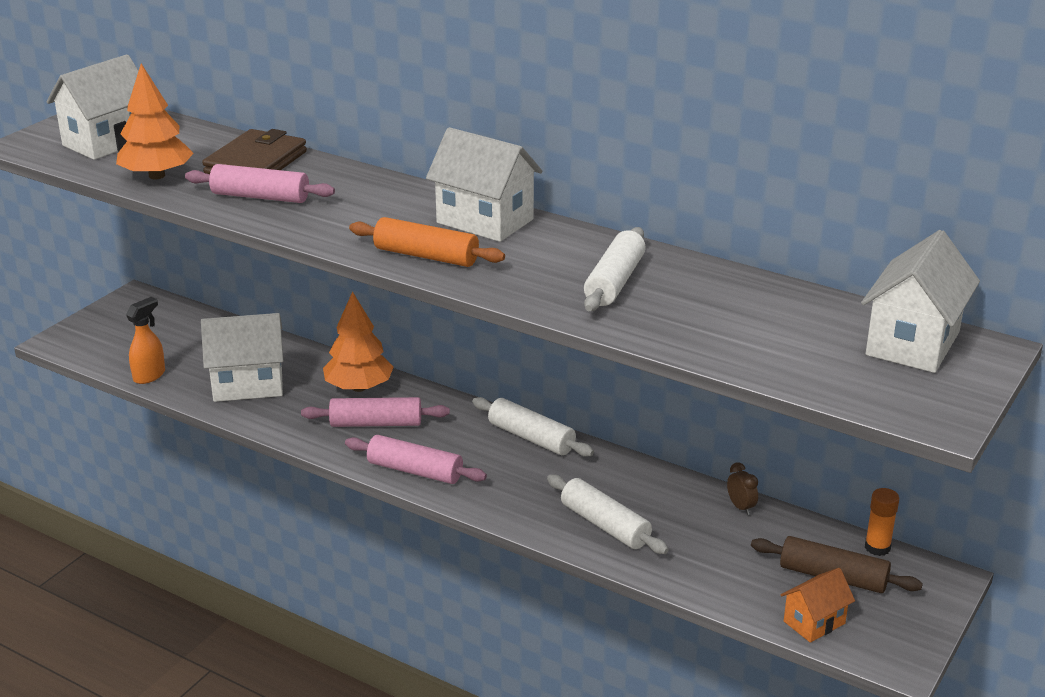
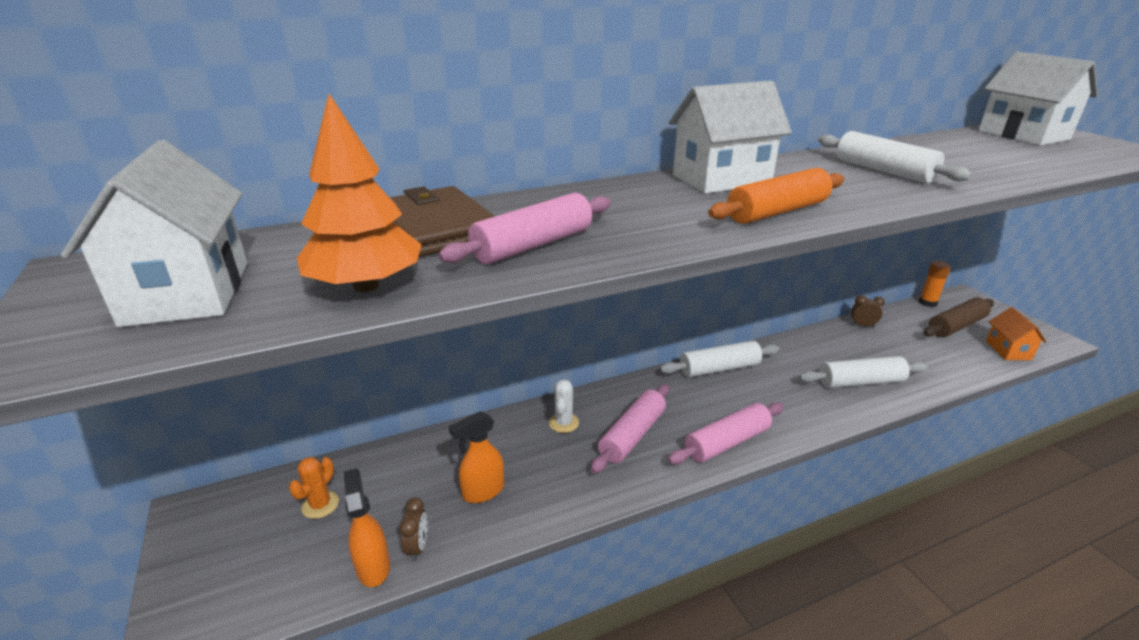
camera: 55 degrees left, 0 degrees up
white house [201,313,283,402] -> orange spray bottle [449,411,504,503]
orange tree [323,291,394,392] -> white cactus [549,379,579,433]
none -> orange cactus [289,457,339,519]
none -> brown clock [399,497,428,562]

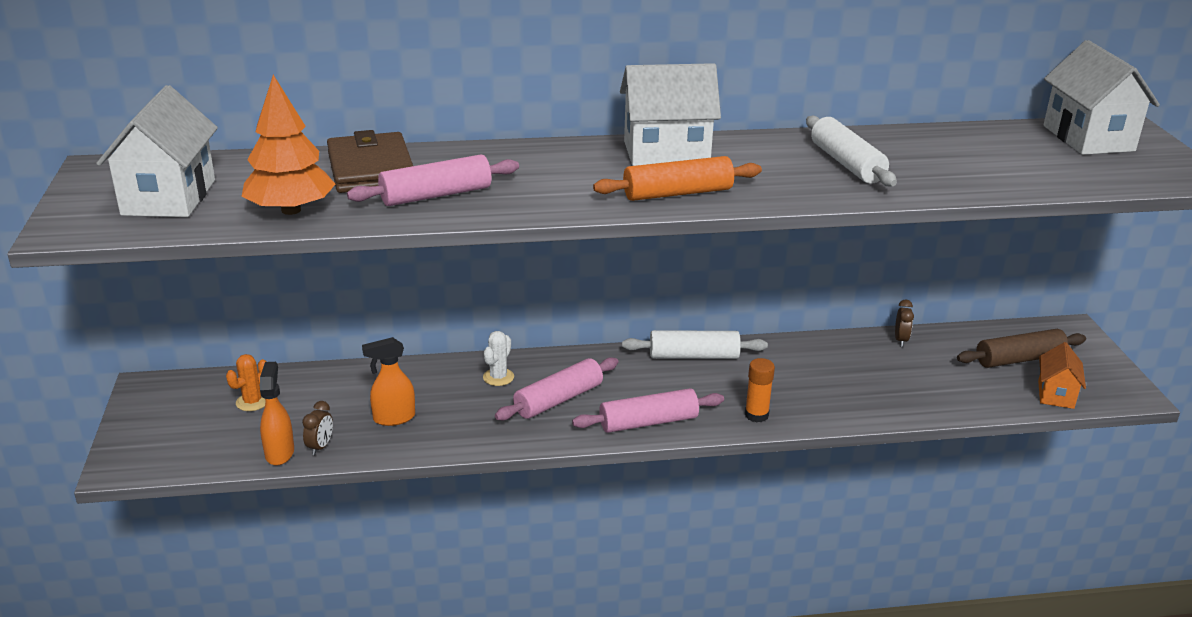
camera: 15 degrees right, 0 degrees up
white rolling pin [799,356,928,388] -> none
brown clock [851,295,885,327] -> brown clock turned 75 degrees clockwise [895,300,914,347]
orange glue stick [919,261,951,307] -> orange glue stick moved to [745,358,775,422]

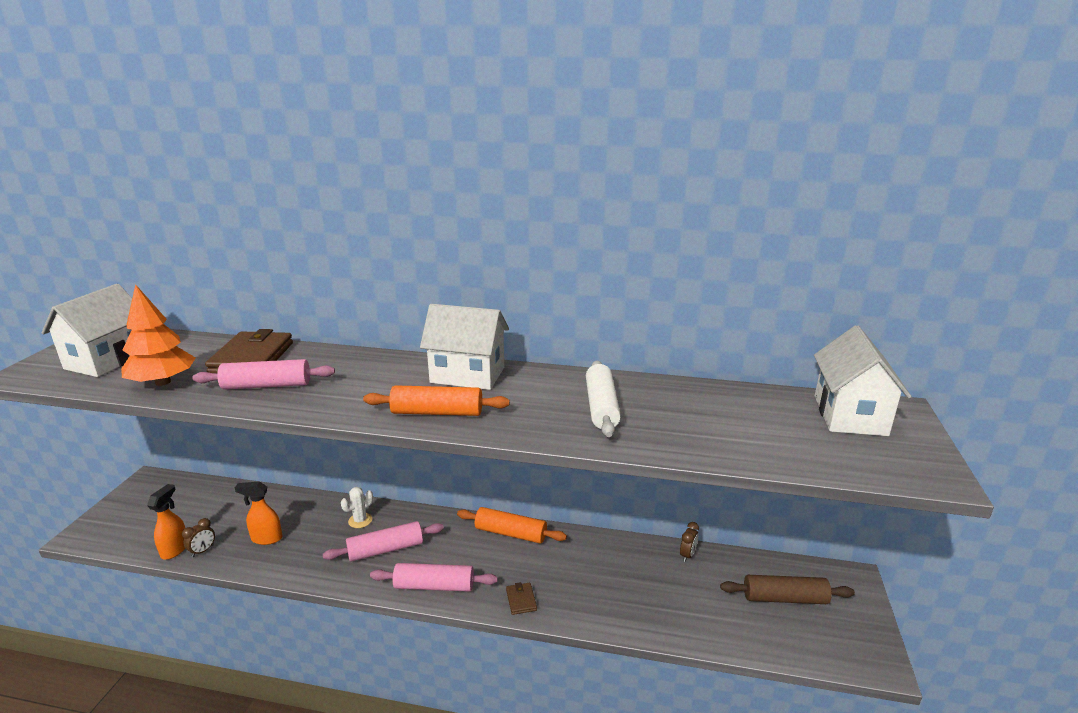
camera: 20 degrees right, 5 degrees down
orange cactus [226,354,266,411] -> none
white rolling pin [622,330,768,359] -> orange rolling pin [457,507,567,543]
orange glue stick [745,358,775,422] -> brown wallet [506,582,537,615]
orange house [1038,342,1086,409] -> none

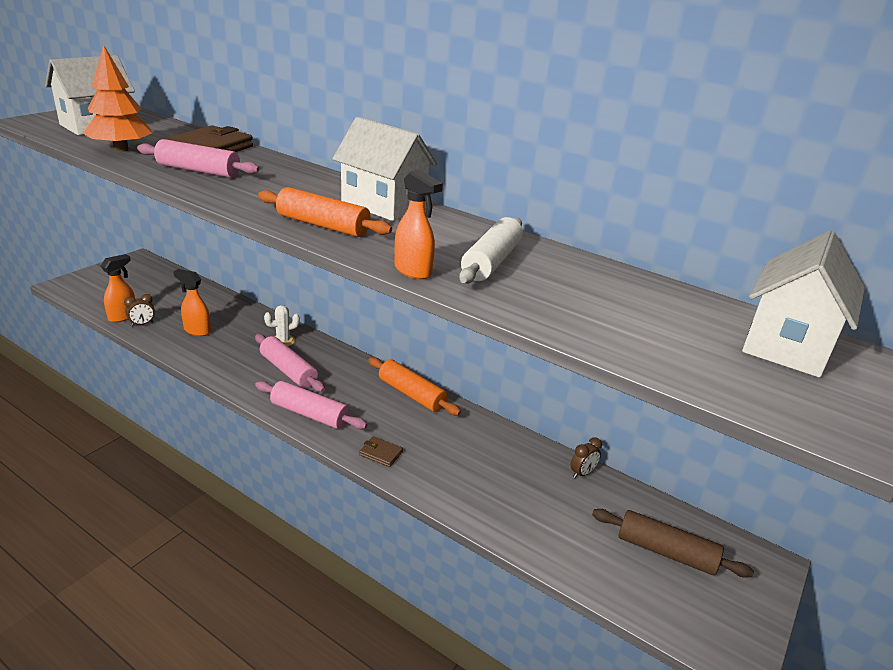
camera: 20 degrees right, 5 degrees up
pink rolling pin [323,521,444,562] -> pink rolling pin turned 45 degrees clockwise [255,334,325,392]
brown wallet [506,582,537,615] -> brown wallet turned 75 degrees counterclockwise [359,436,403,467]
none -> orange spray bottle [395,169,443,279]

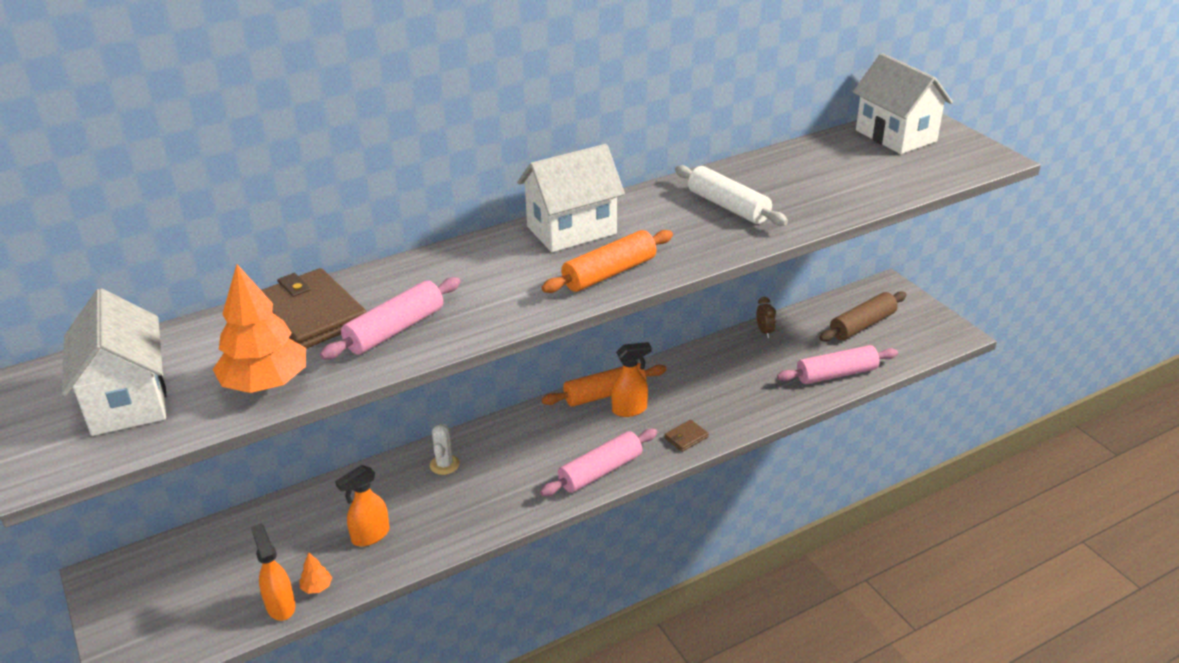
camera: 60 degrees left, 5 degrees up
brown clock [124,294,155,327] -> orange tree [299,553,332,594]
pink rolling pin [255,334,325,392] -> pink rolling pin moved to [777,345,898,384]
orange spray bottle [395,169,443,279] -> orange spray bottle moved to [611,342,651,417]

